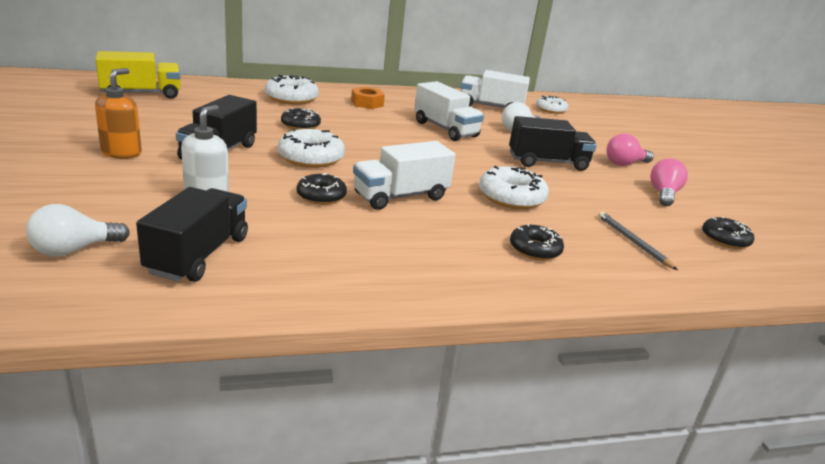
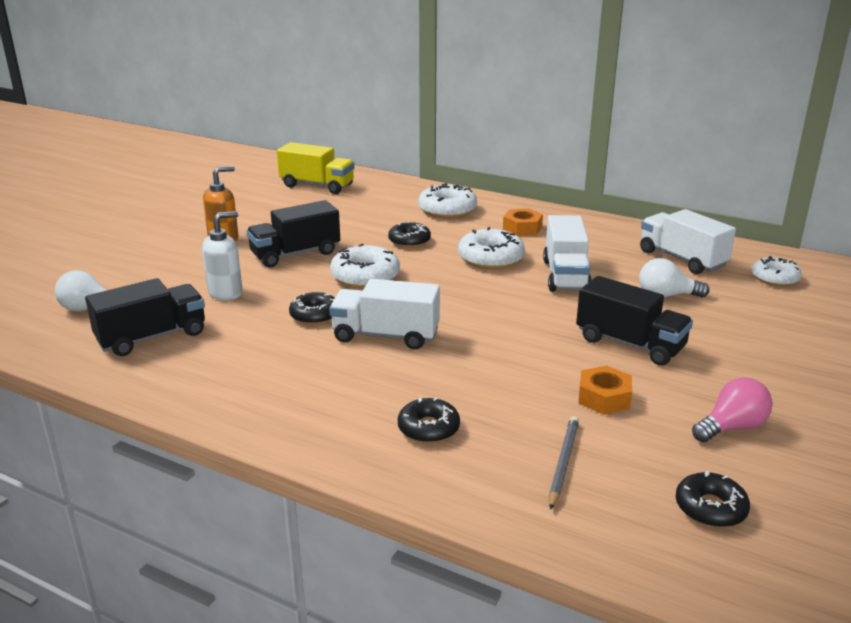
camera: 45 degrees right, 0 degrees up
white donut [479,166,549,209] -> white donut moved to [458,227,525,269]
pink light bulb [606,133,654,166] -> none
none -> orange nut [578,366,632,415]

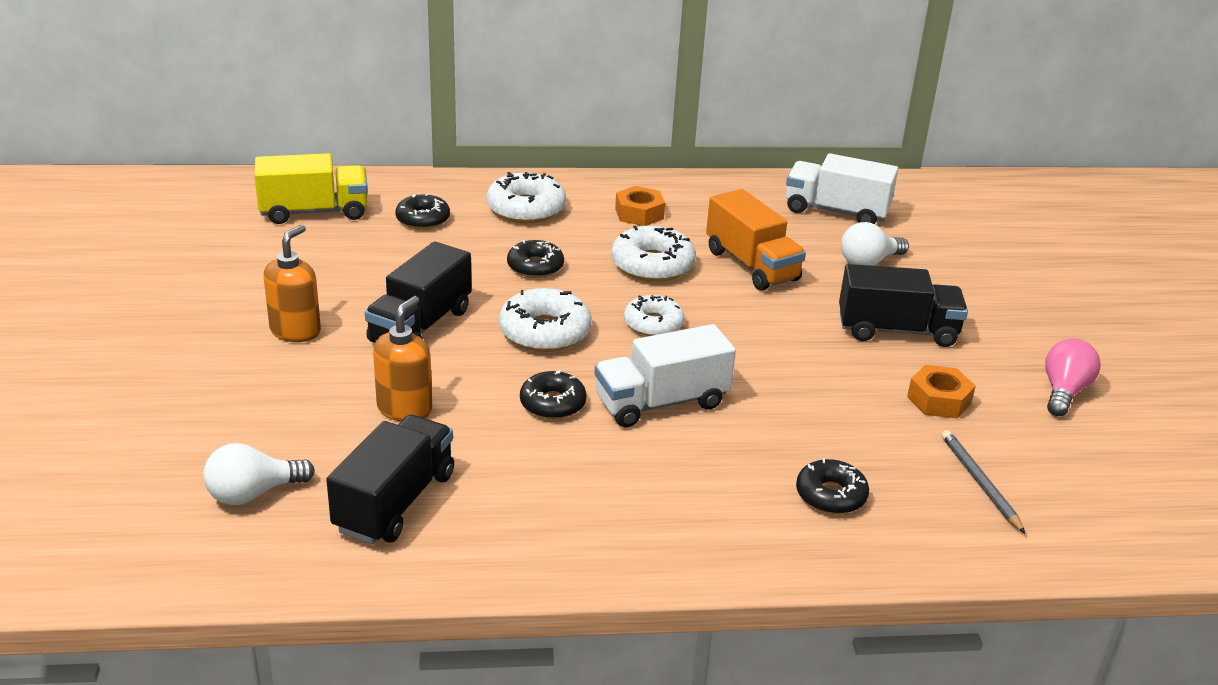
camera: 35 degrees left, 5 degrees up
white soap dispenser [202,211,242,301] -> orange soap dispenser [373,296,432,422]
white truck [543,215,591,292] -> orange truck [706,189,806,291]
black donut [676,471,750,528] -> black donut moved to [395,193,450,229]
white donut [752,256,802,286] -> white donut moved to [624,295,684,336]

